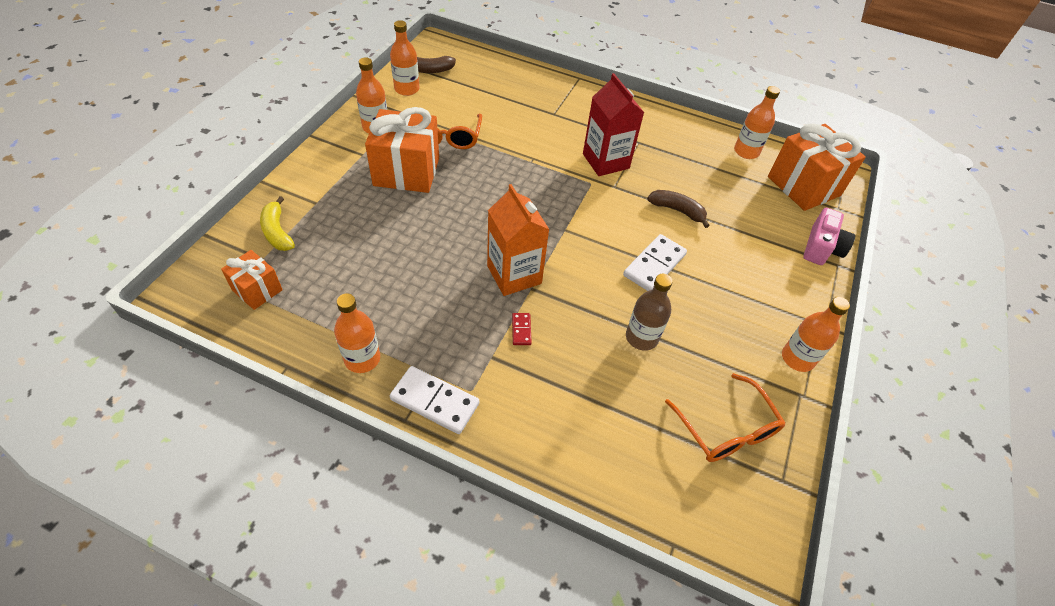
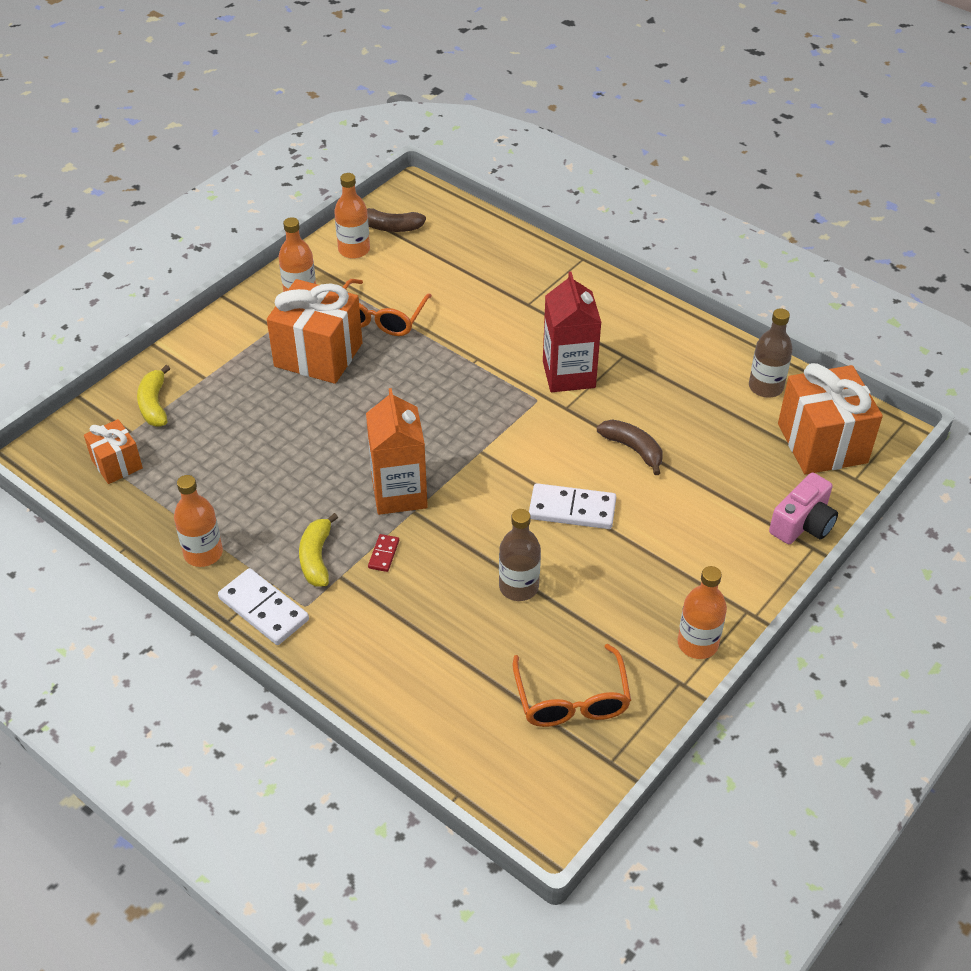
camera: 20 degrees right, 5 degrees down
white domino [623,234,687,291] -> white domino turned 45 degrees clockwise [529,483,616,529]
orange bottle [734,86,780,159] -> brown bottle [749,309,793,398]
none -> yellow banana [299,513,338,587]

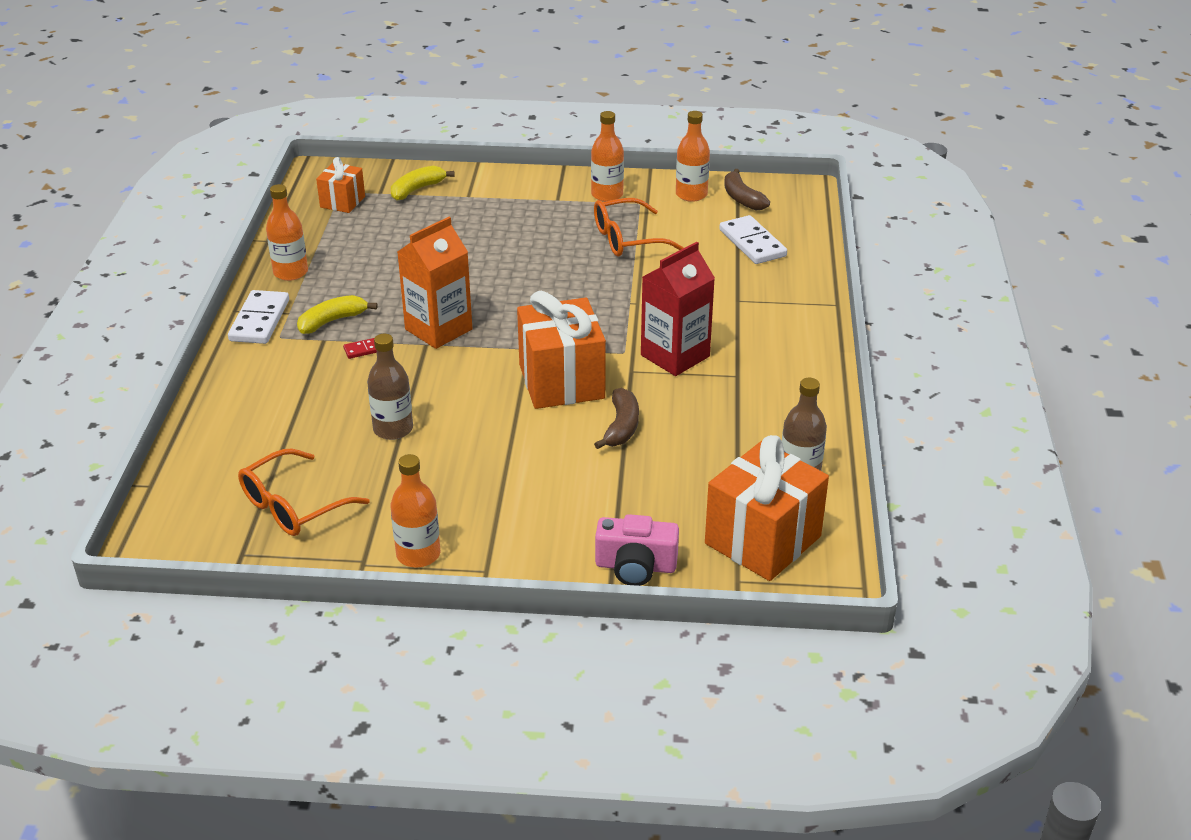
camera: 55 degrees right, 10 degrees down
orange gift [267,279,363,384] -> orange gift moved to [517,291,606,409]
white domino [529,483,616,529] -> white domino moved to [720,215,787,264]

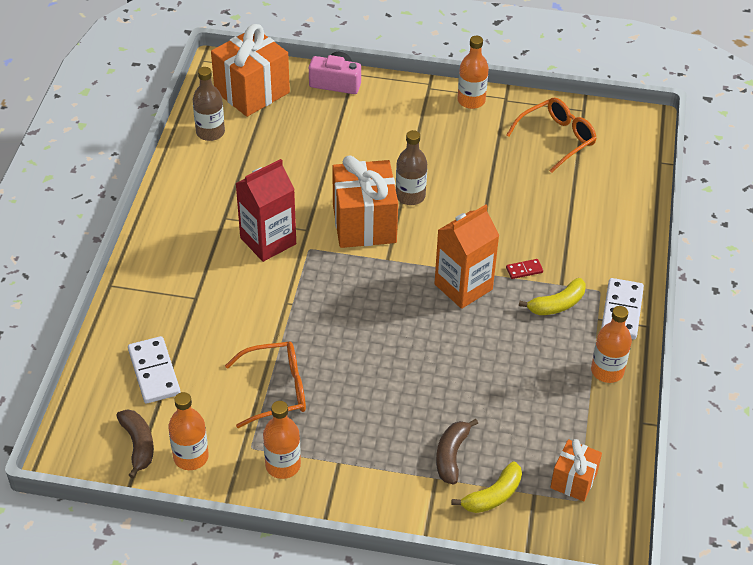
camera: 175 degrees left, 10 degrees up
brown bottle [367,334,413,440] -> brown bottle moved to [396,130,427,205]
brown banana [594,388,639,449] -> brown banana moved to [436,419,478,485]

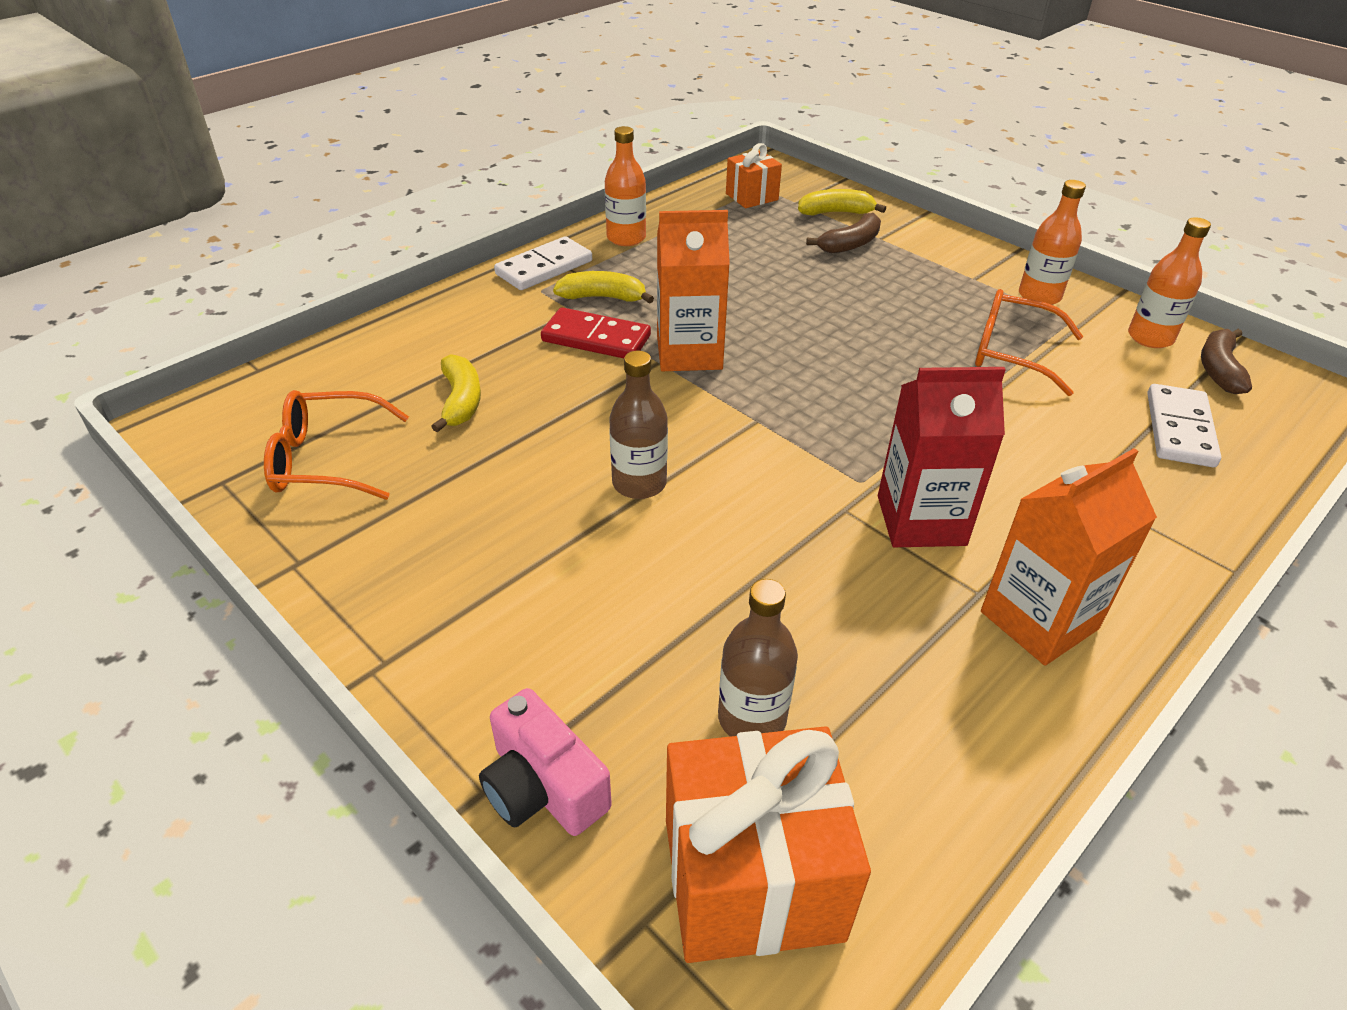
camera: 145 degrees left, 5 degrees down
brown bottle [193,67,225,141] -> brown bottle moved to [718,579,798,737]
orange gift [332,156,398,248] -> none
orange bottle [457,36,489,109] -> none
red domino [506,259,543,279] -> red domino [541,307,651,358], size x2.03
none -> yellow banana [431,354,481,432]
none -> orange carton [981,448,1157,665]

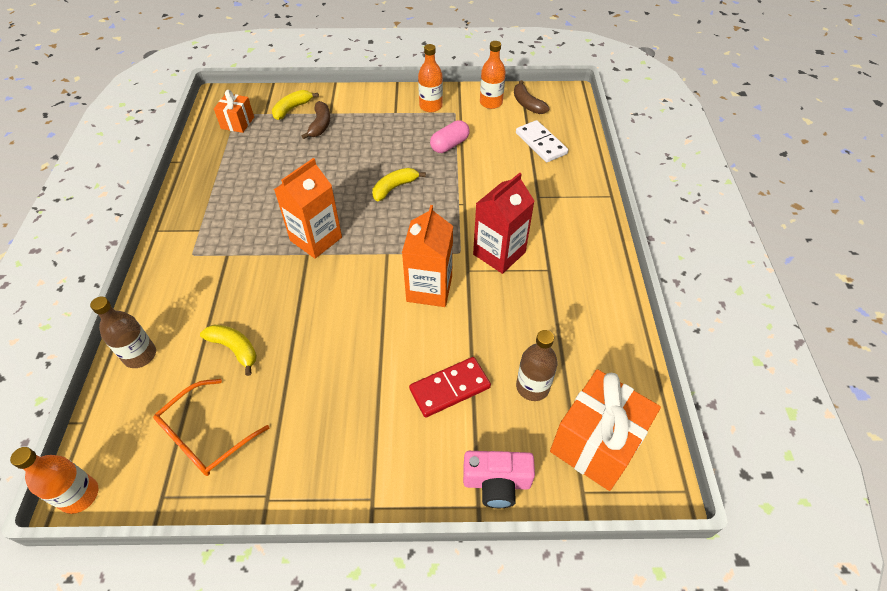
camera: 45 degrees left, 10 degrees up
white domino [494,236,592,290] -> none
red domino [541,307,651,358] -> red domino moved to [409,357,491,418]
yellow banana [553,271,654,304] -> yellow banana moved to [372,168,426,201]
orange bottle [605,126,646,246] -> orange bottle moved to [10,447,98,514]
brown bottle [609,351,668,499] -> brown bottle moved to [90,297,156,368]
orange glasses [975,289,1083,396] -> pink capsule [430,120,470,153]
orange carton [981,448,1157,665] -> orange carton moved to [402,205,453,307]

